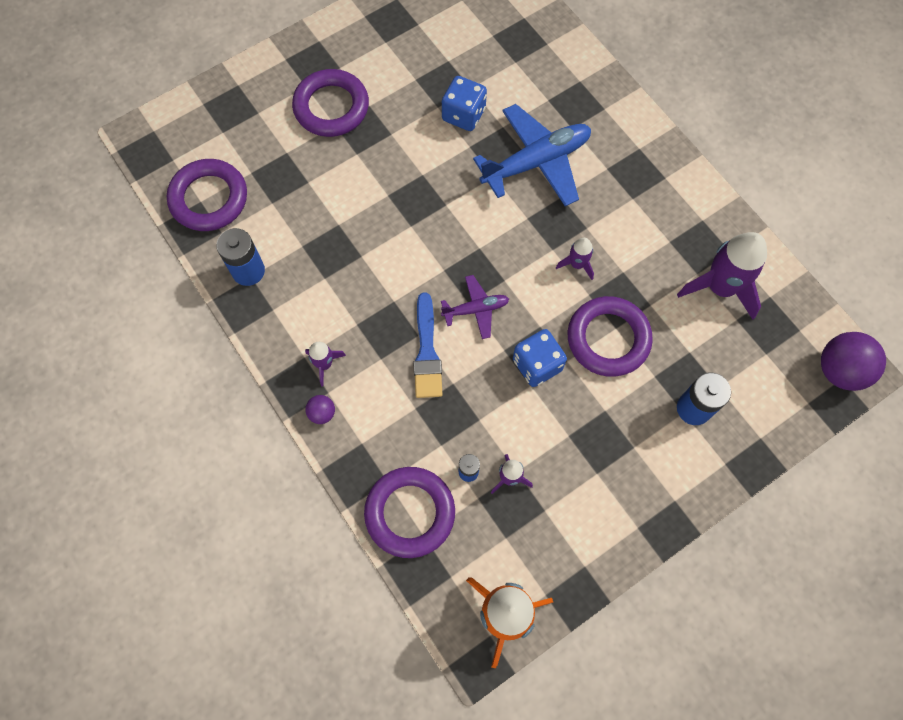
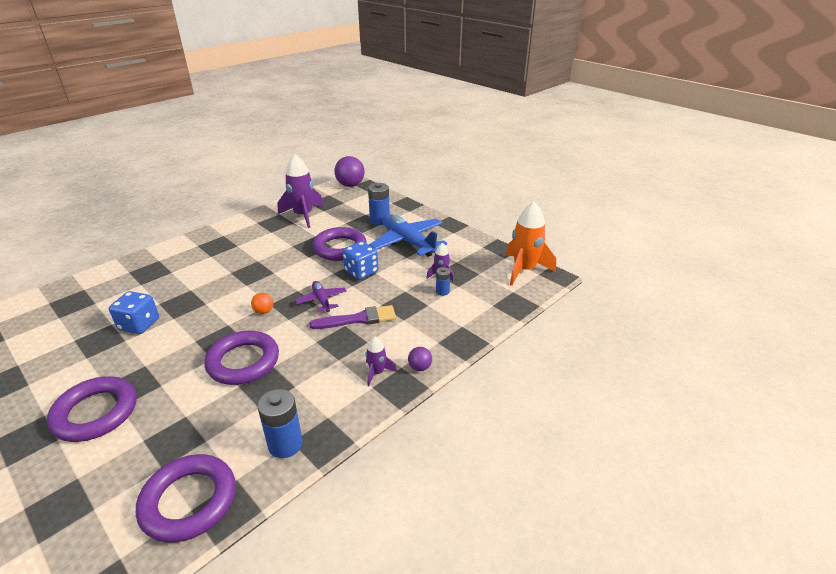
camera: 100 degrees left, 35 degrees down
purple ring [364,467,455,558] -> purple ring moved to [204,331,279,385]
blue brush [413,292,443,398] -> purple brush [309,305,396,329]
blue plane [473,104,591,206] -> blue plane moved to [369,214,447,257]
purple rocket [556,238,594,280] -> none
none -> orange ball [251,293,273,314]

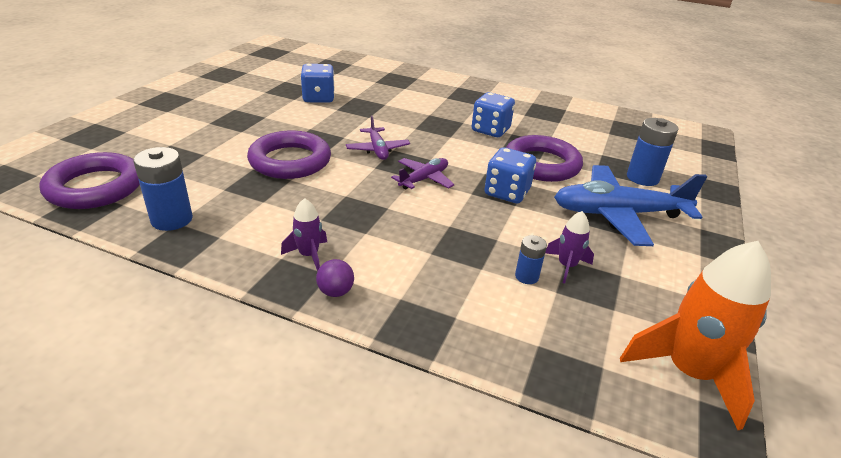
camera: 65 degrees right, 0 degrees up
purple ring [47,376,137,442] -> none
orange ball [251,293,273,314] -> purple plane [346,115,410,160]
purple rocket [277,154,324,228] -> none
purple brush [309,305,396,329] -> none
purple ball [334,156,365,187] -> none
blue plane [369,214,447,257] -> blue plane turned 120 degrees counterclockwise [554,165,707,246]
none -> blue dice [472,92,515,137]

